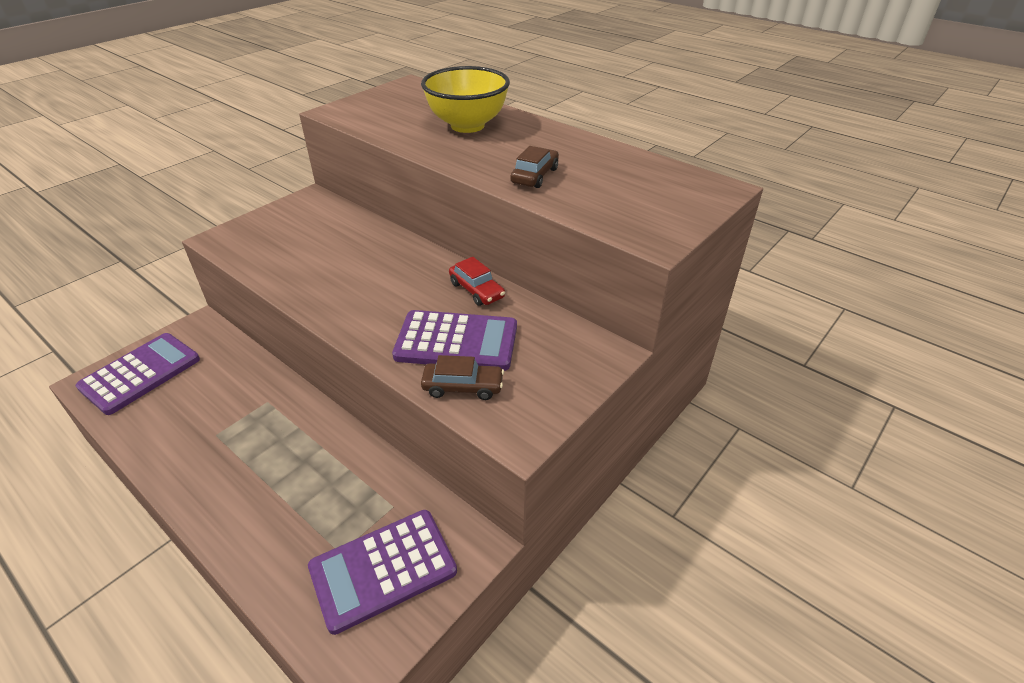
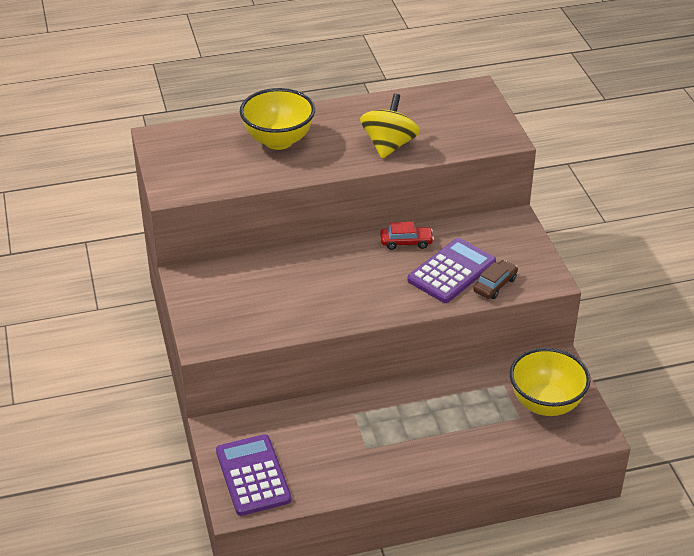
camera: 55 degrees left, 0 degrees up
purple calculator [308,510,457,635] -> yellow bowl [510,348,591,416]
brown car [510,146,559,188] -> yellow spinning top [360,94,420,159]

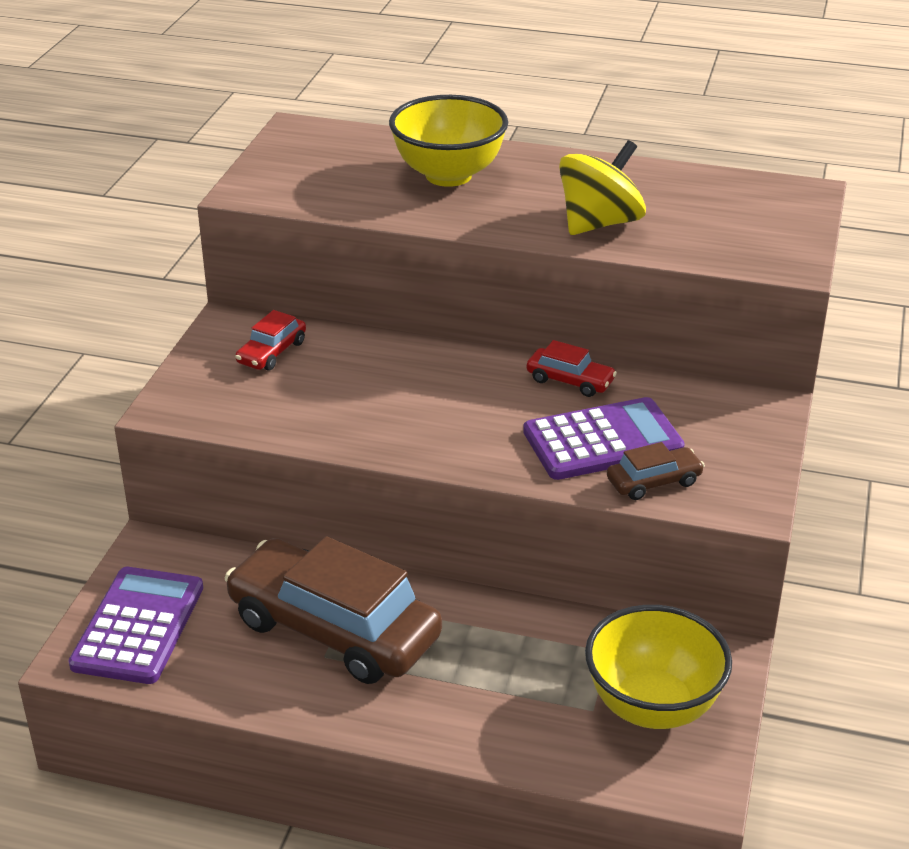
camera: 30 degrees right, 5 degrees down
none -> brown car [225,536,442,684]
none -> red car [235,310,306,370]

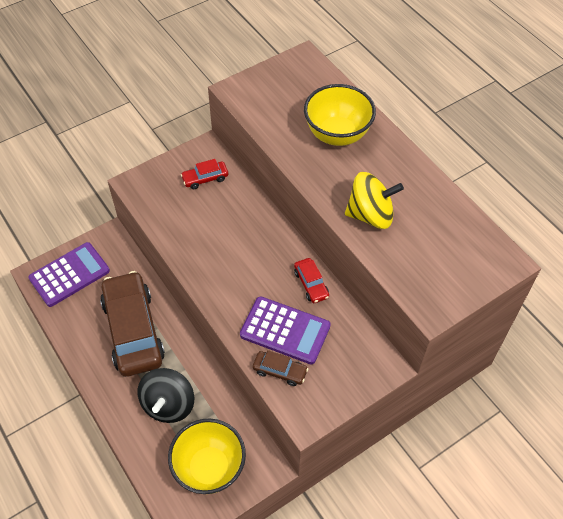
camera: 40 degrees right, 20 degrees up
none -> black spinning top [138,368,194,423]

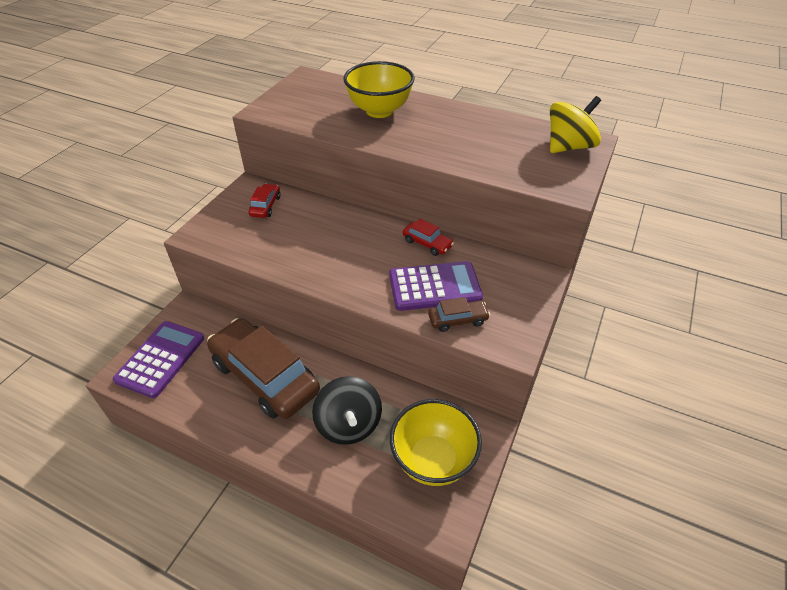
camera: 30 degrees left, 10 degrees down
red car [181,159,228,189] -> red car turned 150 degrees clockwise [249,184,281,218]
yellow spinning top [345,172,404,229] -> yellow spinning top moved to [550,96,601,153]

